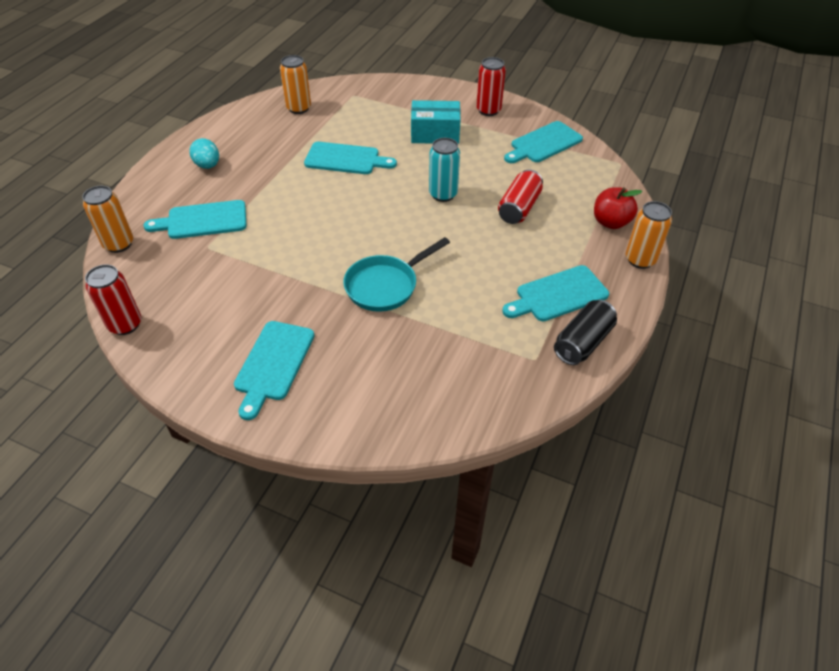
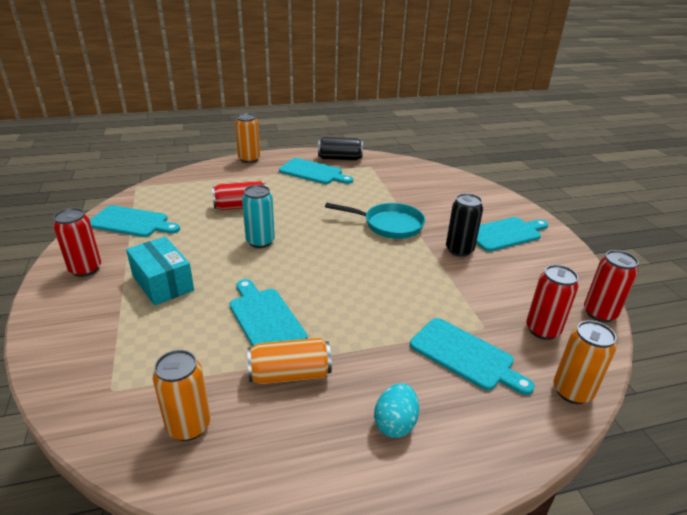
camera: 130 degrees left, 15 degrees down
red apple [594,187,642,229] -> none
none -> orange can [247,338,332,384]
none -> black can [446,193,483,257]
none -> red can [526,265,579,340]

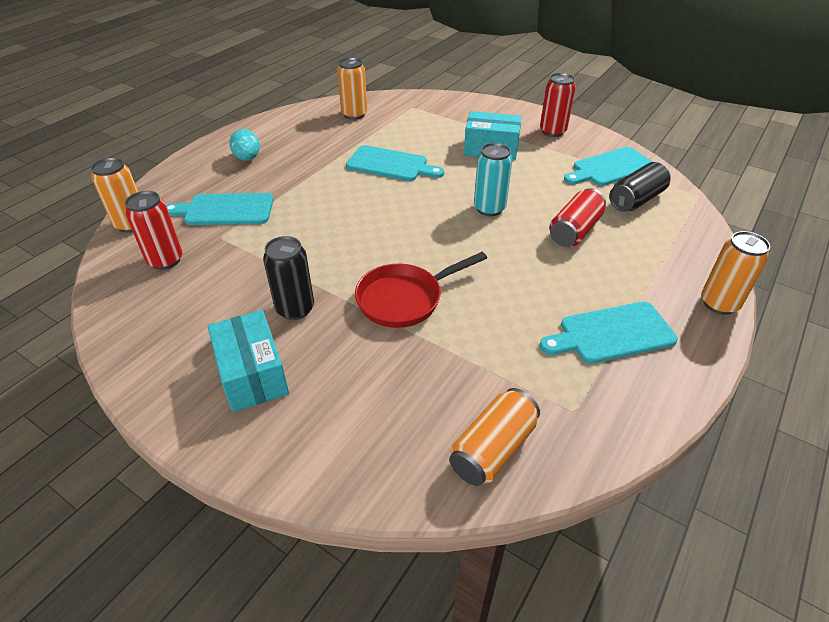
camera: 140 degrees right, 10 degrees up
orange can [247,338,332,384] -> orange can moved to [449,388,540,486]
black can [318,137,363,160] -> black can moved to [609,162,671,212]
turquoise pan [325,203,425,239] -> red pan [355,252,487,328]
turquoise cutting board [476,217,548,252] -> turquoise box [208,310,289,412]
red can [584,250,639,322] -> none

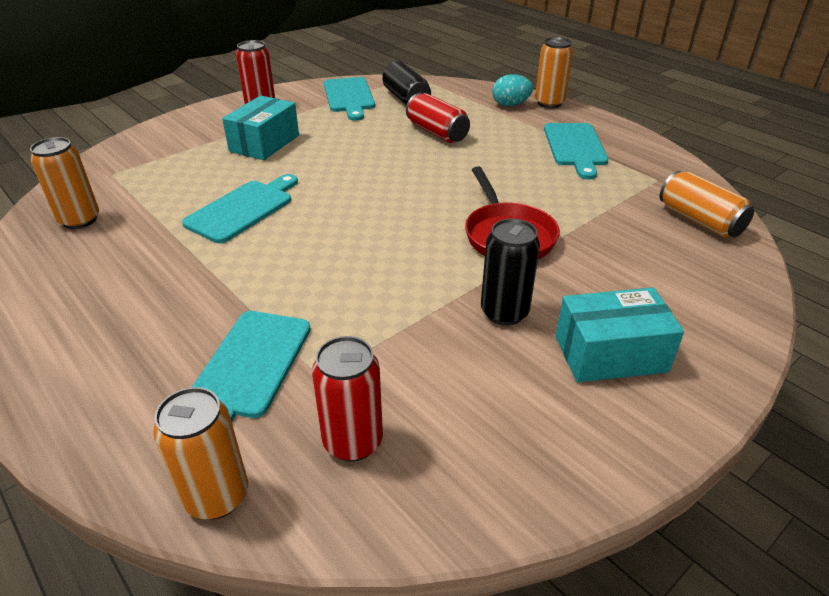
camera: 75 degrees left, 5 degrees down
turquoise egg [229,129,260,161] -> turquoise egg moved to [492,74,533,106]
turquoise can [474,143,512,216] -> none

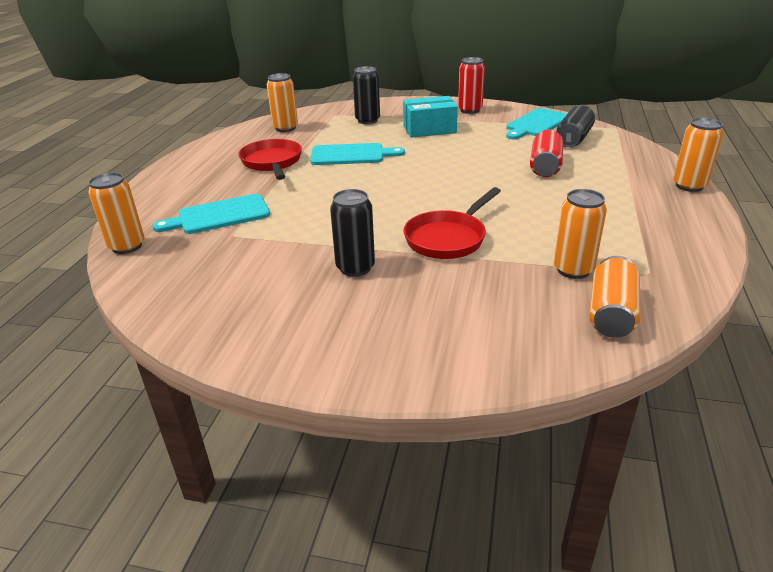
camera: 55 degrees right, 5 degrees down
red can [312,336,383,462] -> none
turquoise egg [492,74,533,106] -> none
turquoise cutting board [544,123,608,179] -> none
turquoise box [556,287,684,382] -> none
none -> red pan [238,139,302,180]
none -> black can [353,66,380,124]
none -> orange can [554,189,607,279]

